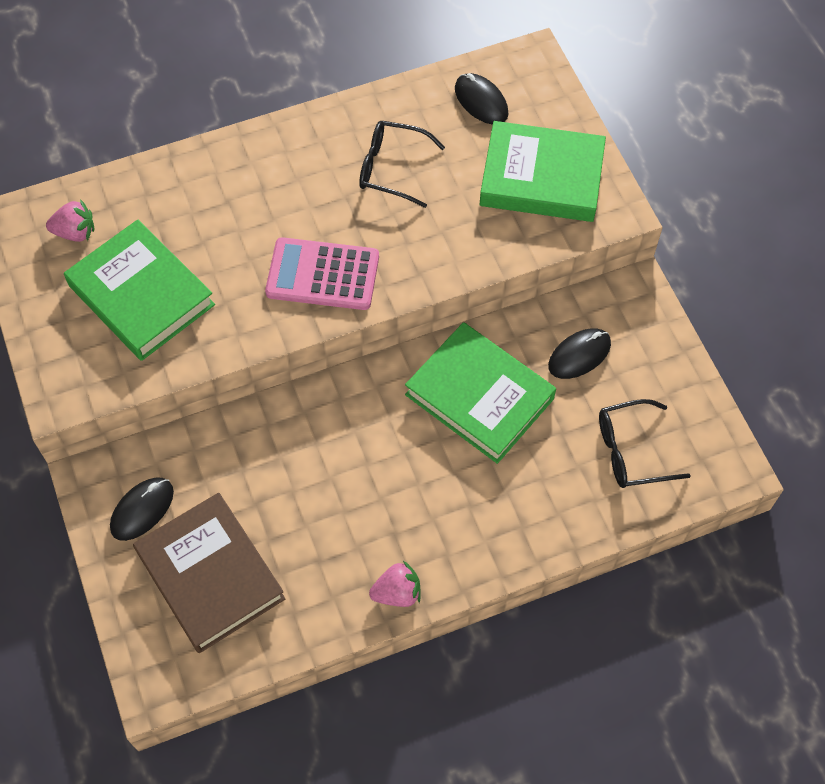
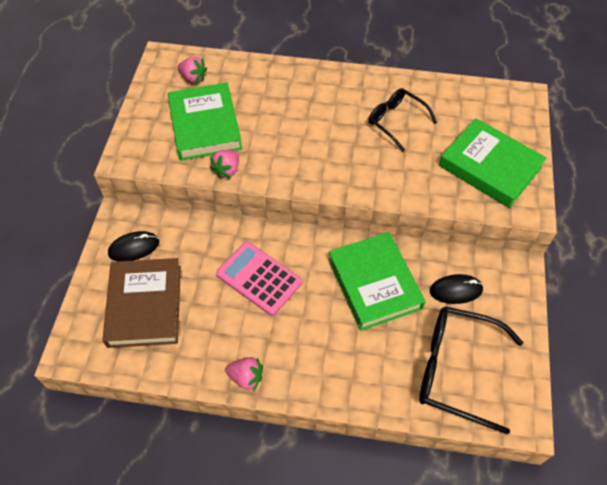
camera: 30 degrees right, 5 degrees down
pink calculator [265,237,379,310] -> pink calculator moved to [216,242,302,316]
black mouse [455,73,508,125] -> none
black glasses [599,399,690,488] -> black glasses [419,306,523,435], size x1.61
none -> pink strawberry [210,150,239,179]

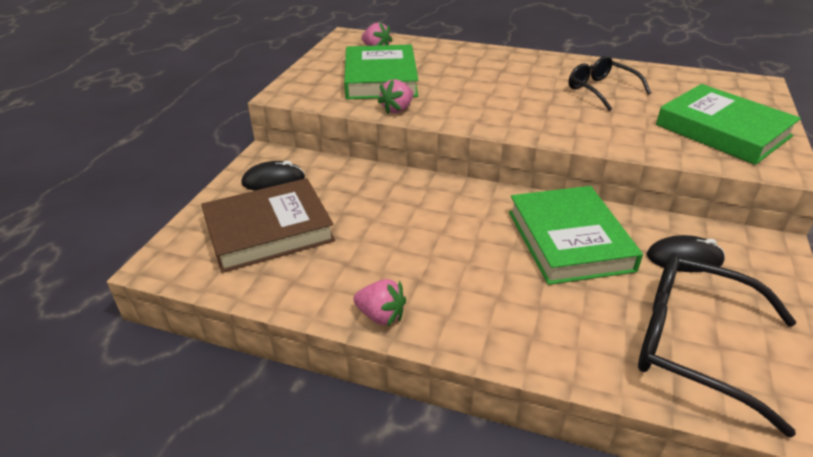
camera: 10 degrees right, 20 degrees down
brown book [102,258,181,348] -> brown book turned 60 degrees clockwise [201,178,335,273]
pink calculator [216,242,302,316] -> none

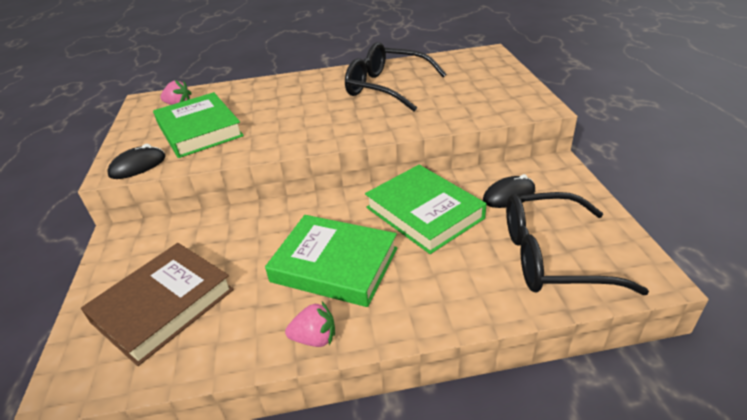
camera: 25 degrees left, 0 degrees up
black mouse [241,161,305,191] -> black mouse moved to [107,144,165,179]
pink strawberry [378,79,413,114] -> none
black glasses [568,56,651,111] -> black glasses [345,42,446,111], size x1.61
green book [656,84,801,165] -> green book moved to [265,215,398,307]

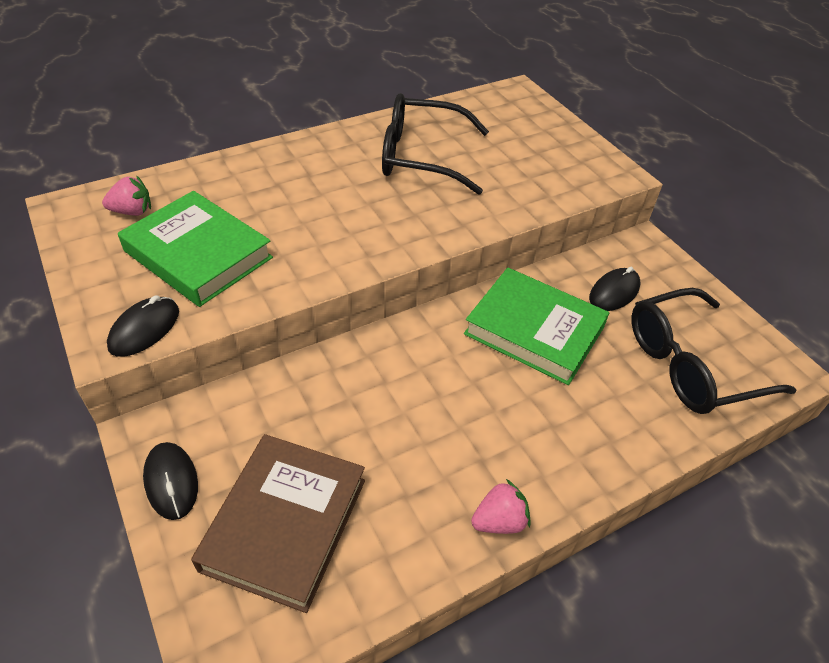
camera: 25 degrees left, 10 degrees up
green book [265,215,398,307] -> none
none -> black mouse [143,442,198,520]

